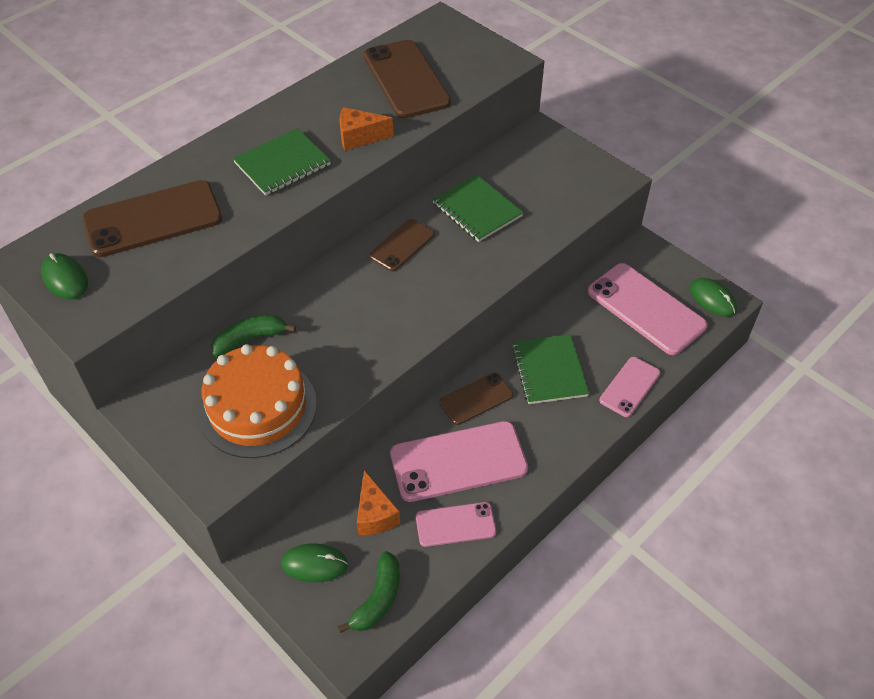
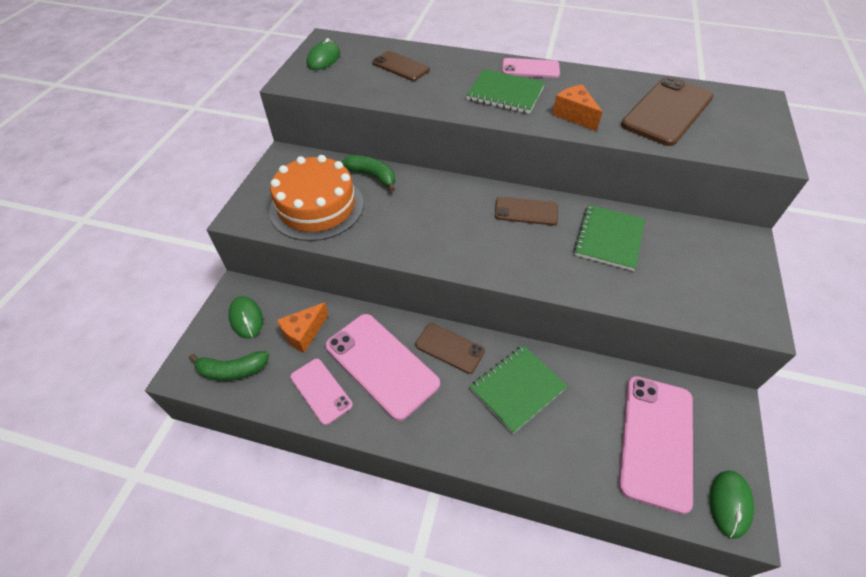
camera: 60 degrees right, 0 degrees up
brown phone [83,180,222,257] -> brown phone [372,51,430,81], size x0.57
pink phone [599,357,661,417] -> pink phone moved to [502,58,560,78]

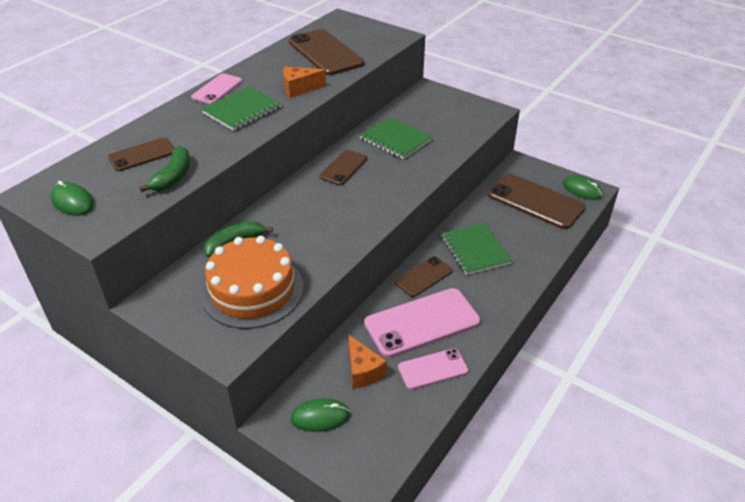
camera: 70 degrees left, 10 degrees down
green banana [189,351,269,381] -> green banana moved to [139,146,190,192]
pink phone [619,376,693,514] -> brown phone [488,174,585,229]

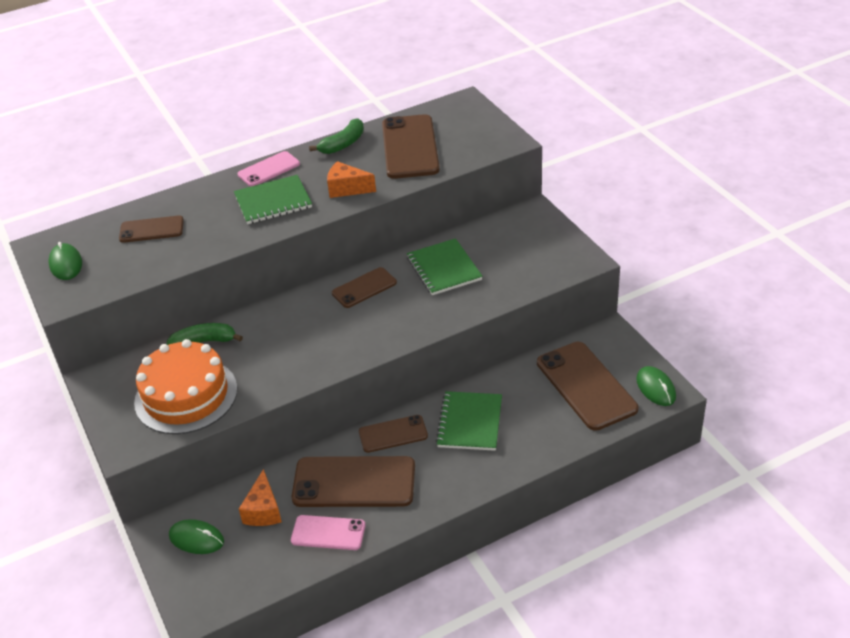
camera: 30 degrees right, 0 degrees up
green banana [139,146,190,192] -> green banana moved to [309,118,364,154]
pink phone [364,288,480,358] -> brown phone [291,456,415,507]

